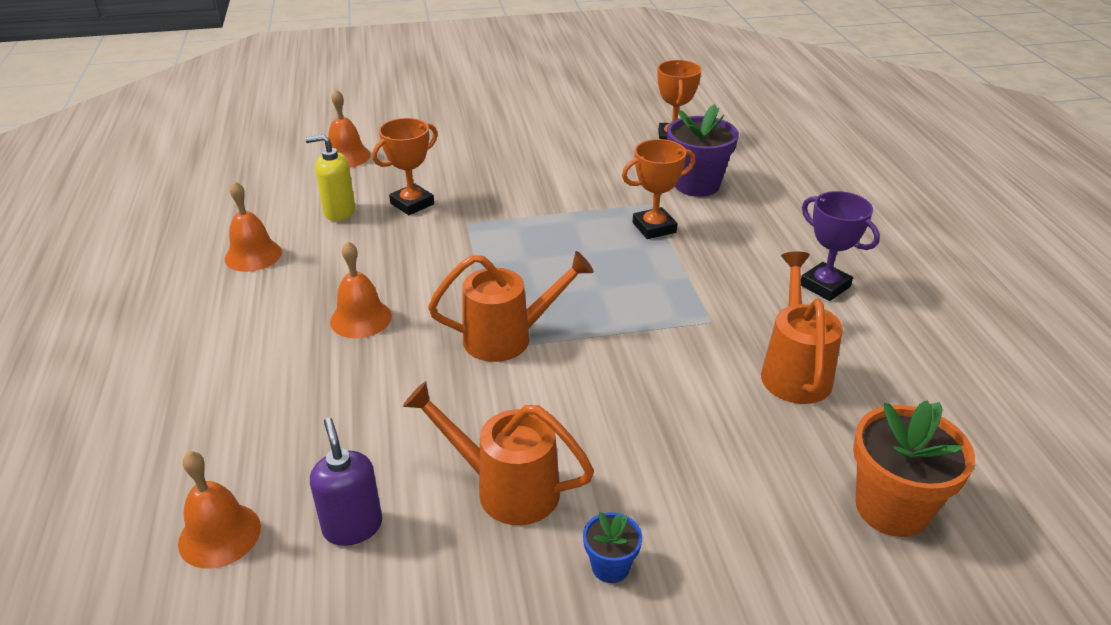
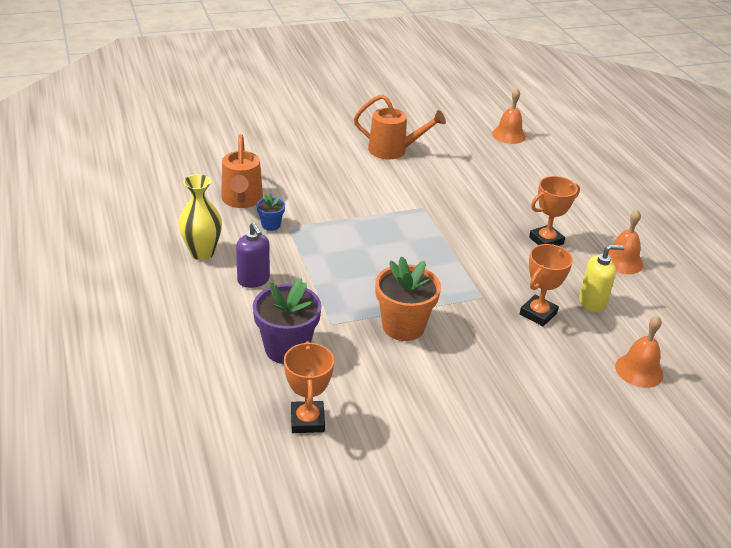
camera: 170 degrees right, 0 degrees up
purple soap dispenser [310,418,382,546] -> purple soap dispenser moved to [236,222,270,288]
orange bell [330,241,392,338] -> none
orange watering can [428,251,594,362] -> none
blue flower pot [583,512,642,583] -> blue flower pot moved to [256,193,285,231]
orange trophy [622,139,695,239] -> orange trophy moved to [529,176,580,246]
purple trophy [801,191,880,301] -> yellow vase [178,174,222,260]
orange flower pot [853,401,975,537] -> orange flower pot moved to [375,256,441,341]

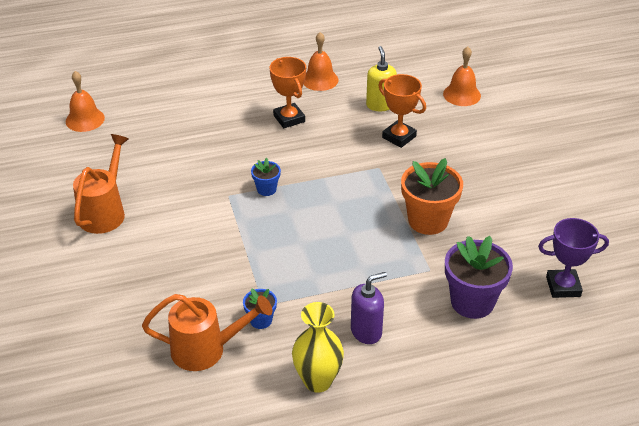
camera: 85 degrees left, 5 degrees up
orange trophy [284,341,334,433] -> purple trophy [538,218,609,298]
none -> blue flower pot [251,158,281,196]

